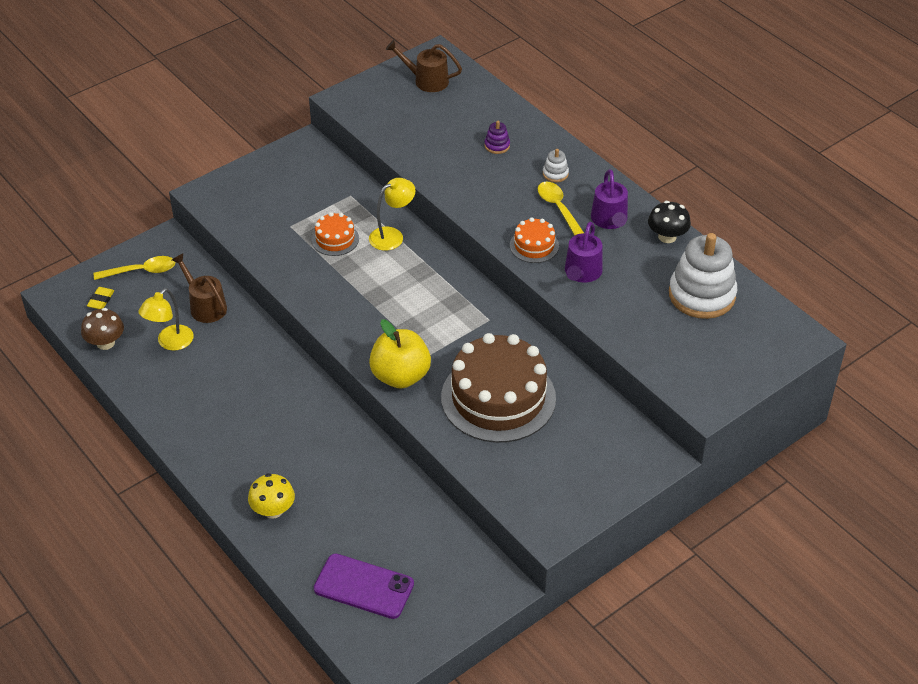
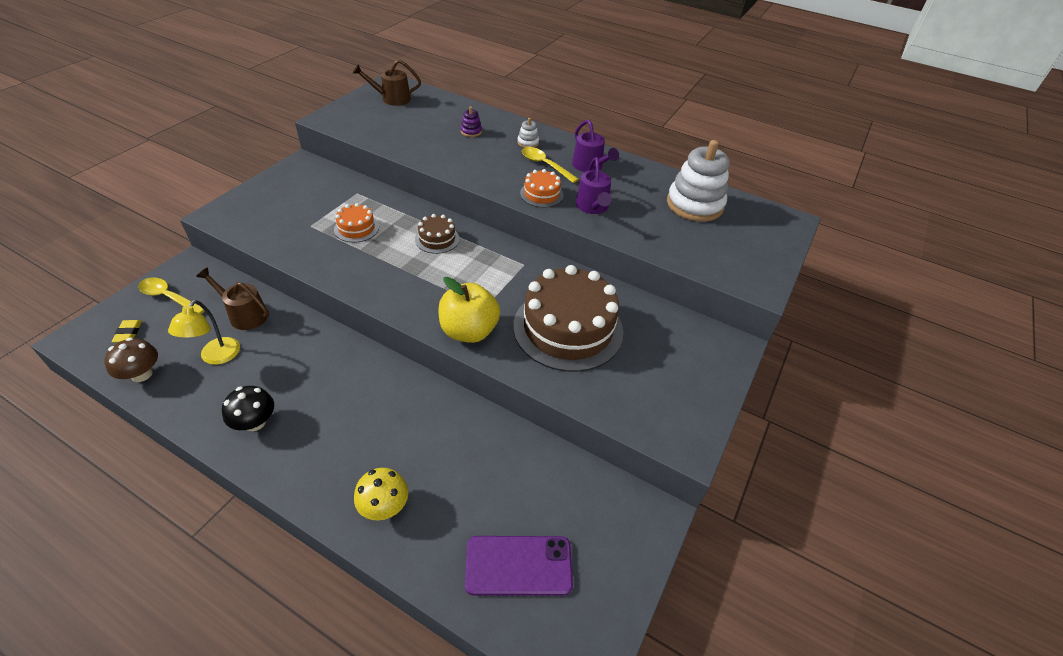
camera: 25 degrees left, 0 degrees up
yellow spoon [94,256,175,280] -> yellow spoon turned 120 degrees counterclockwise [138,277,205,314]
yellow lamp [369,178,416,251] -> none
black mushroom [648,201,691,243] -> black mushroom moved to [222,386,274,431]
none -> brown cake [415,214,459,254]

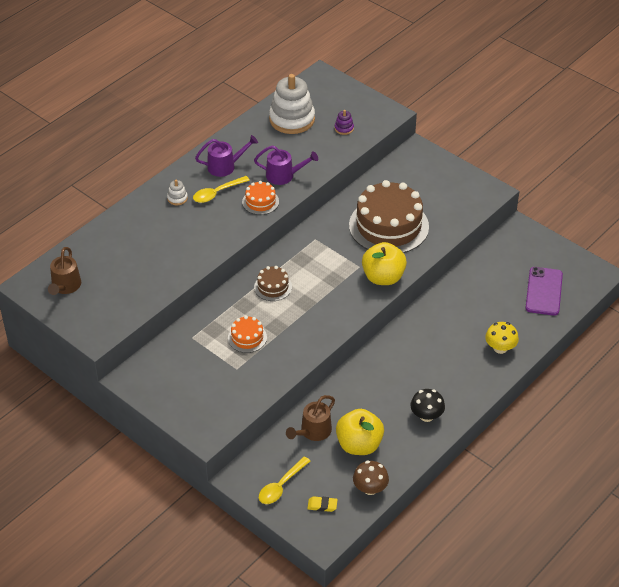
camera: 75 degrees left, 0 degrees up
yellow lamp [168,300,240,365] -> yellow apple [336,409,384,455]
purple stacking toy [460,107,482,137] -> purple stacking toy moved to [335,110,354,135]

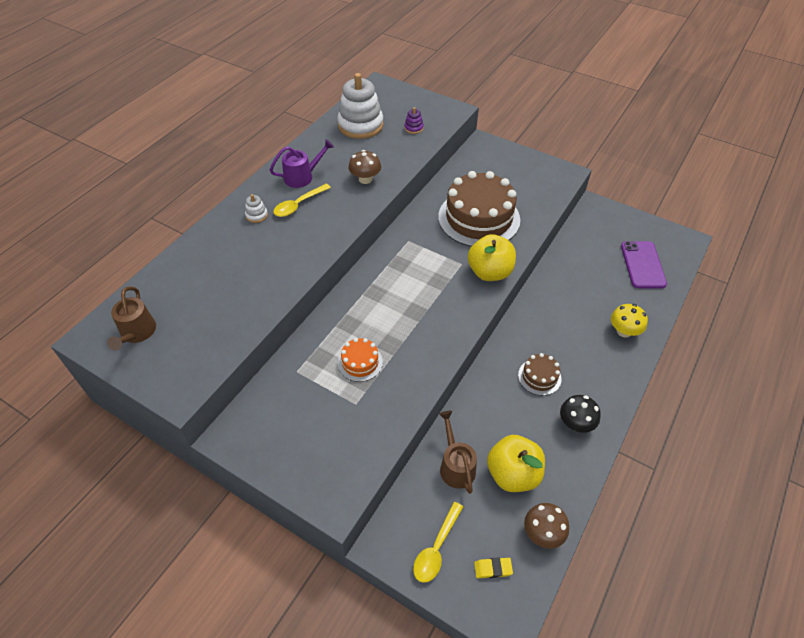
camera: 10 degrees left, 5 degrees up
orange cake [242,181,279,215] -> none
purple watering can [254,146,318,185] -> brown mushroom [348,150,381,184]
brown cake [254,266,292,301] -> brown cake moved to [518,353,562,396]
brown watering can [286,395,335,441] -> brown watering can turned 135 degrees clockwise [439,411,477,494]

